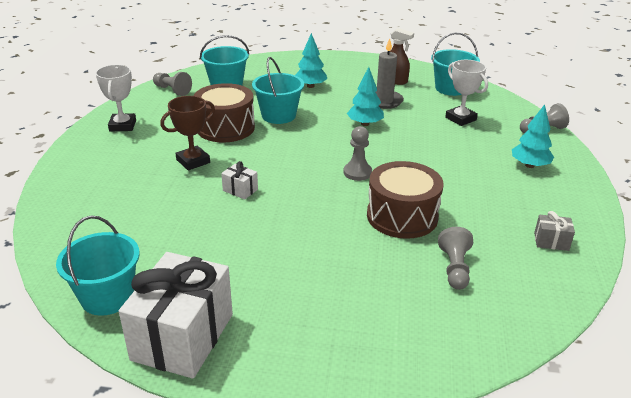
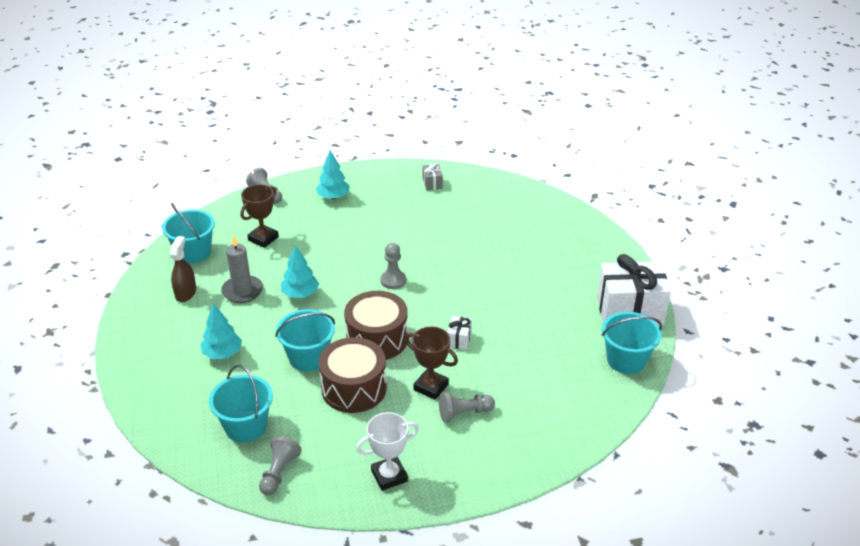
camera: 110 degrees left, 5 degrees up
brown drum [367,161,444,239] -> brown drum moved to [344,291,408,360]
grey pawn [438,227,473,290] -> grey pawn moved to [439,392,495,423]
white trophy [445,60,488,126] -> brown trophy [240,184,279,248]

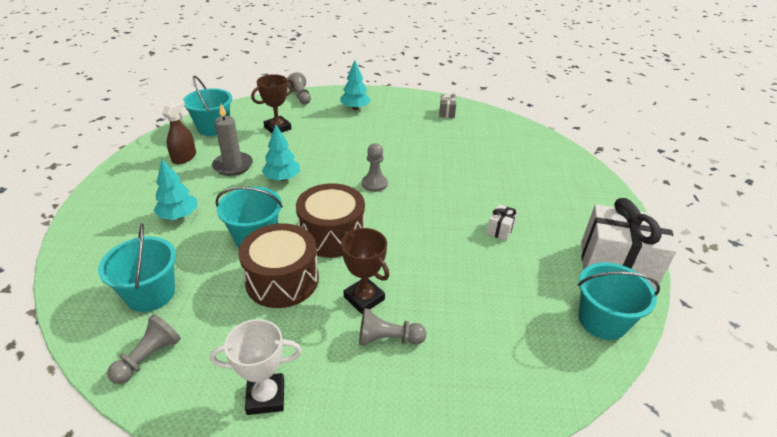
camera: 15 degrees right, 0 degrees up
white gift [447,316,472,350] -> white gift moved to [487,204,518,241]

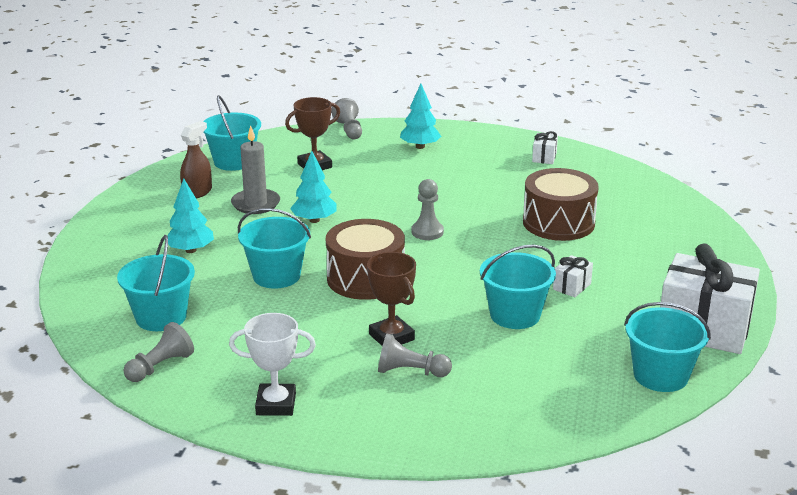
camera: 10 degrees right, 10 degrees down
brown drum [238,223,319,308] -> brown drum moved to [523,168,599,241]
grey gift [439,93,457,118] -> white gift [532,131,558,164]
none -> turquoise bucket [480,245,556,329]

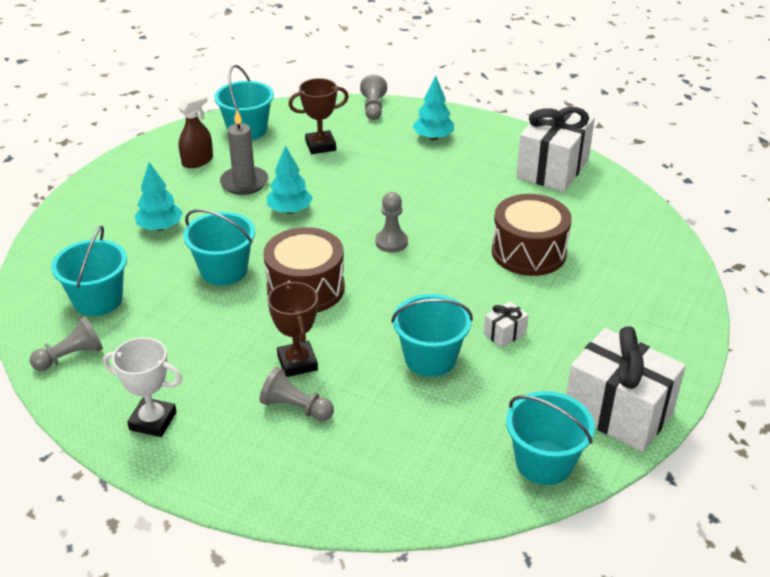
camera: 15 degrees right, 10 degrees up
white gift [532,131,558,164] -> white gift [516,104,595,192], size x2.38

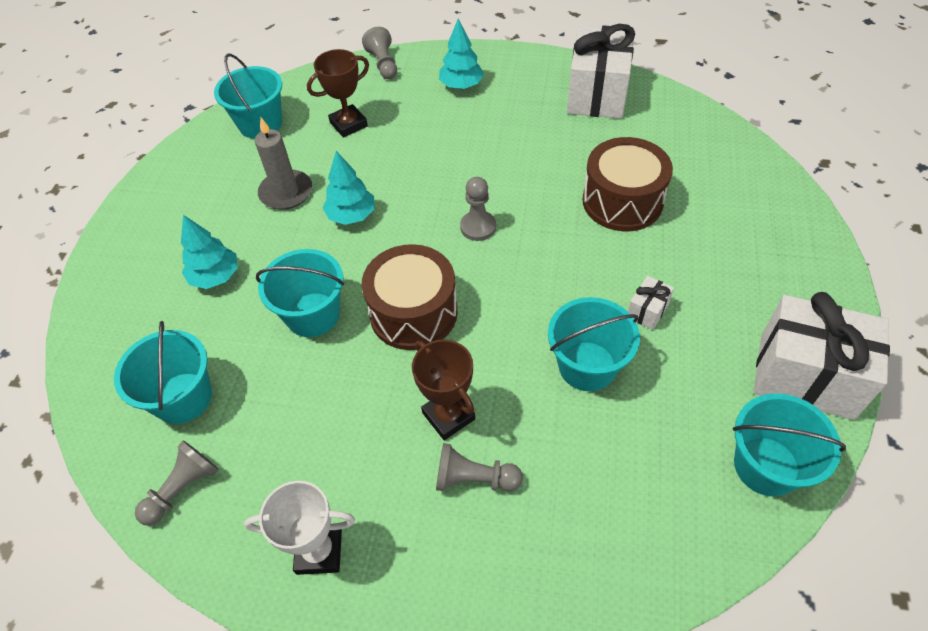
camera: 15 degrees left, 15 degrees up
brown spray bottle [178,94,213,168] -> none

